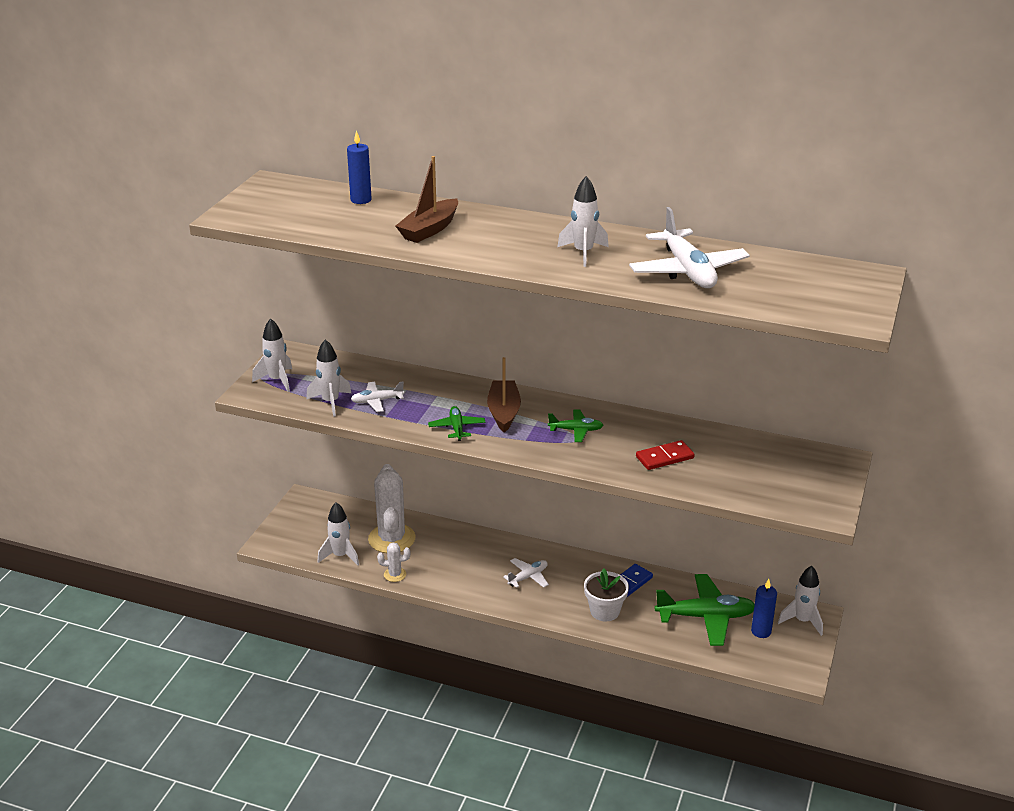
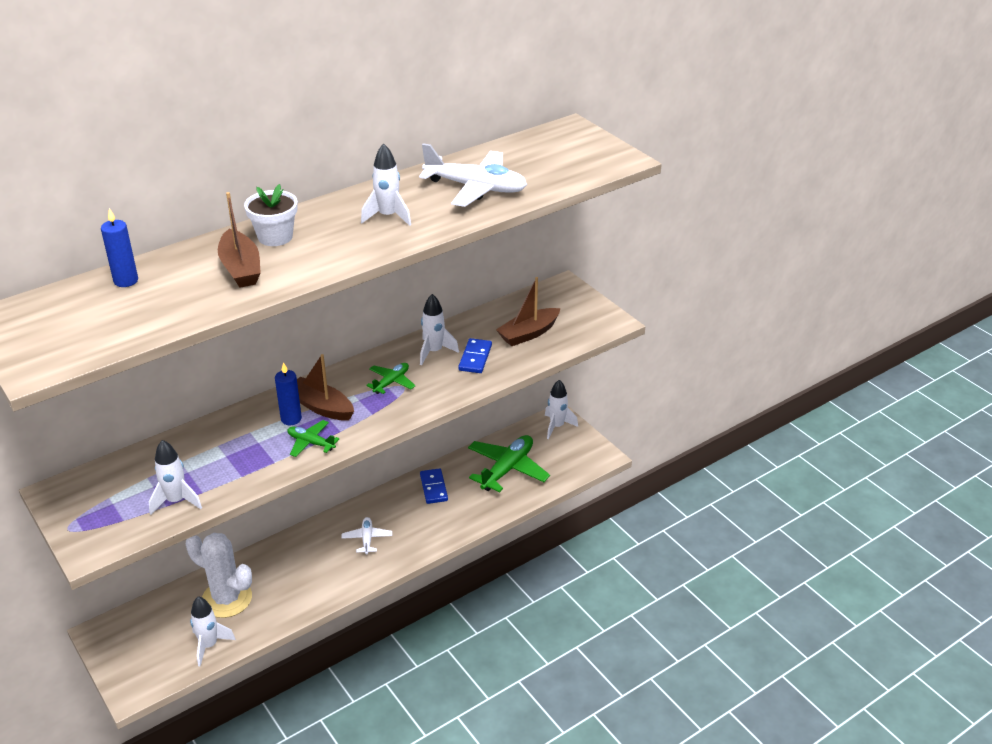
camera: 55 degrees left, 5 degrees up
white rocket [252,318,292,392] -> white rocket moved to [420,294,459,365]
white plane [351,382,404,412] -> none
white cactus [377,542,410,582] -> none
white flower pot [584,568,629,621] -> white flower pot moved to [244,184,298,246]
red domino [636,440,695,470] -> blue domino [458,338,492,373]
blue candle [751,579,777,638] -> blue candle moved to [275,362,302,425]
none -> brown boat [496,277,561,346]

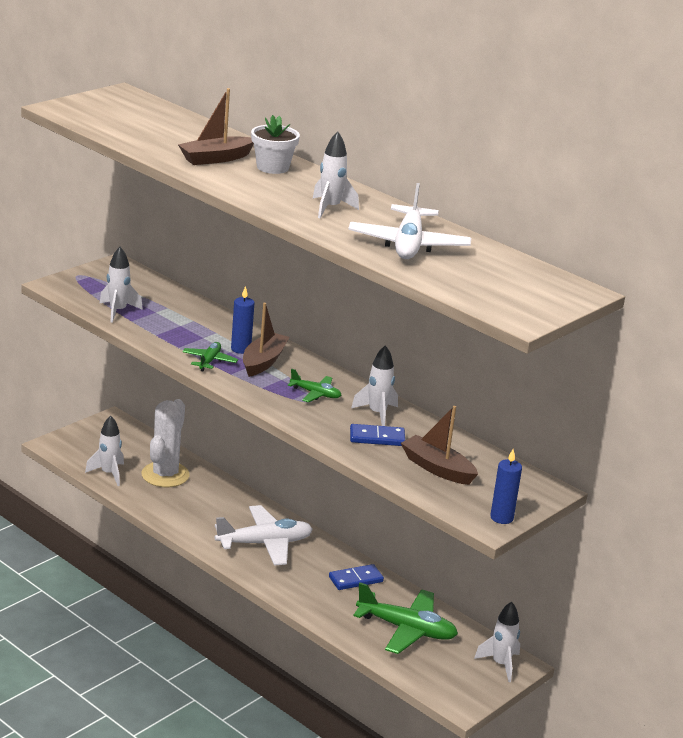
camera: 75 degrees right, 10 degrees down
blue candle [101,208,138,287] -> blue candle moved to [490,449,522,524]
white plane [341,517,392,554] -> white plane [215,505,313,566], size x1.91

